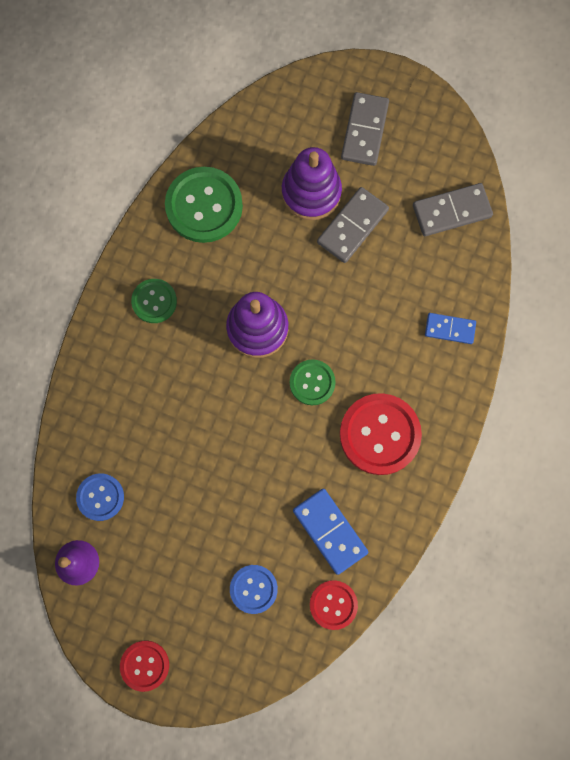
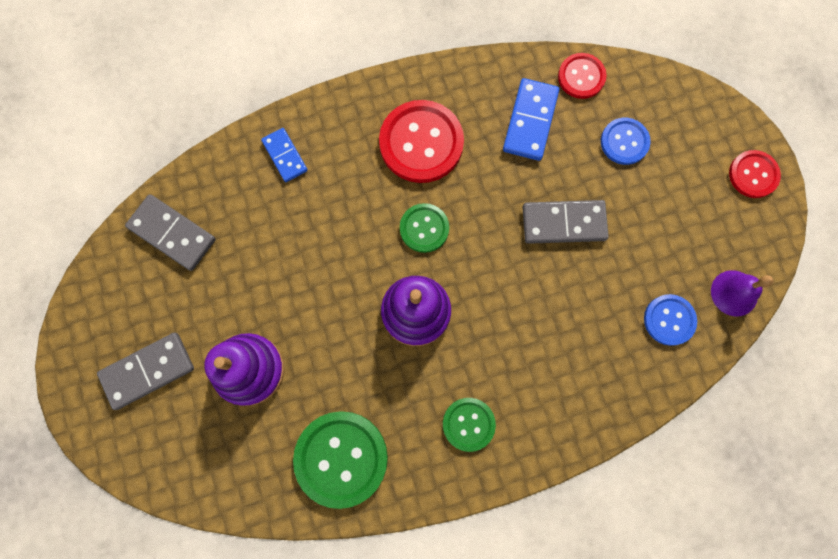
camera: 130 degrees left, 0 degrees up
grey domino [317,187,389,263] -> grey domino moved to [523,200,609,244]

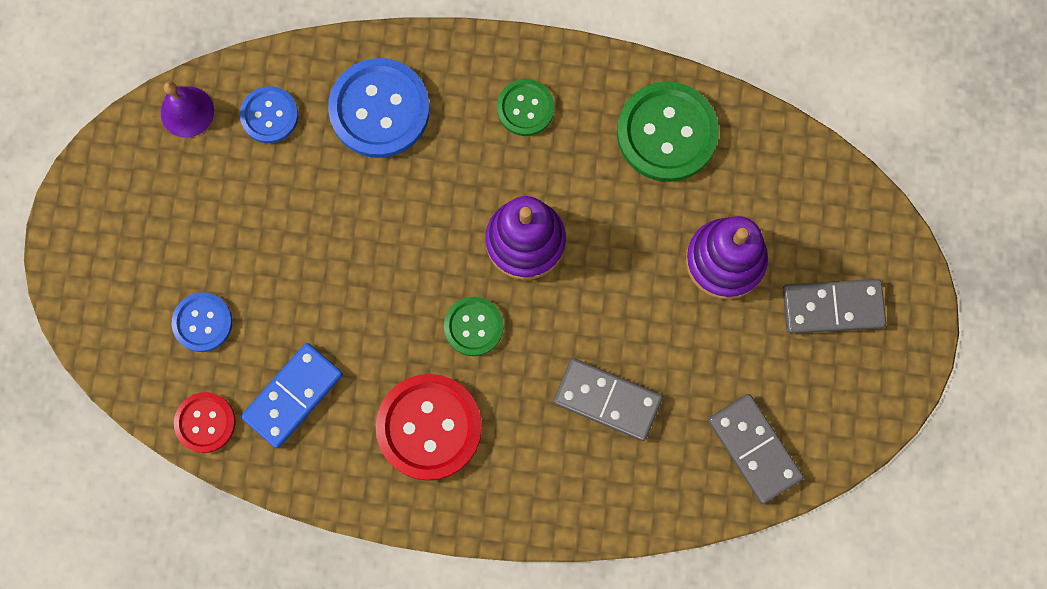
camera: 155 degrees left, 0 degrees up
blue domino [261,128,307,182] -> none
grey domino [523,200,609,244] -> grey domino moved to [554,358,663,441]
red button [729,150,781,198] -> none
none -> blue button [328,58,430,158]

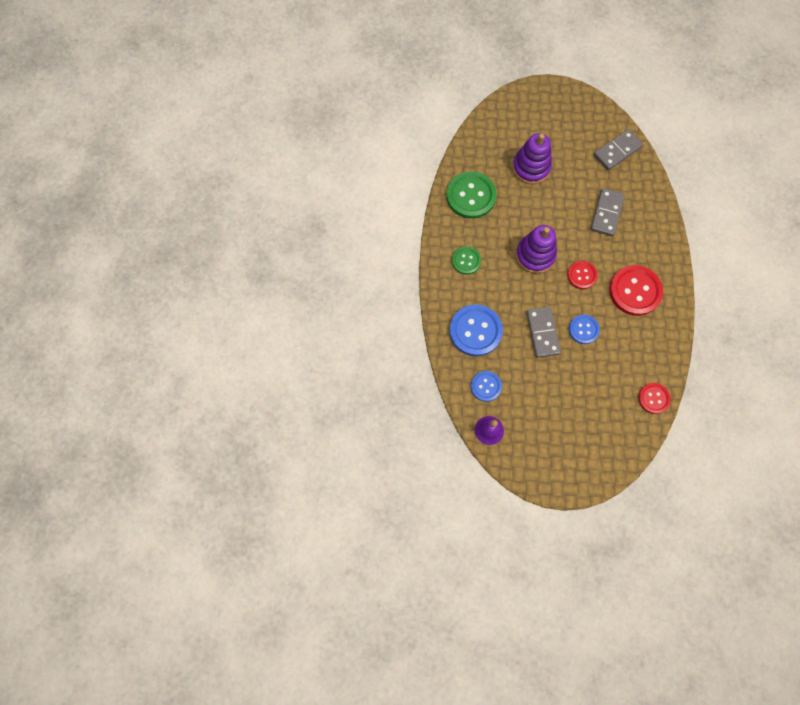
camera: 95 degrees left, 5 degrees down
blue button [172,293,232,352] -> blue button moved to [569,315,600,344]
blue domino [241,343,343,448] -> none
green button [444,297,504,356] -> red button [567,261,598,289]
grey domino [783,279,886,334] -> grey domino moved to [526,307,561,358]

